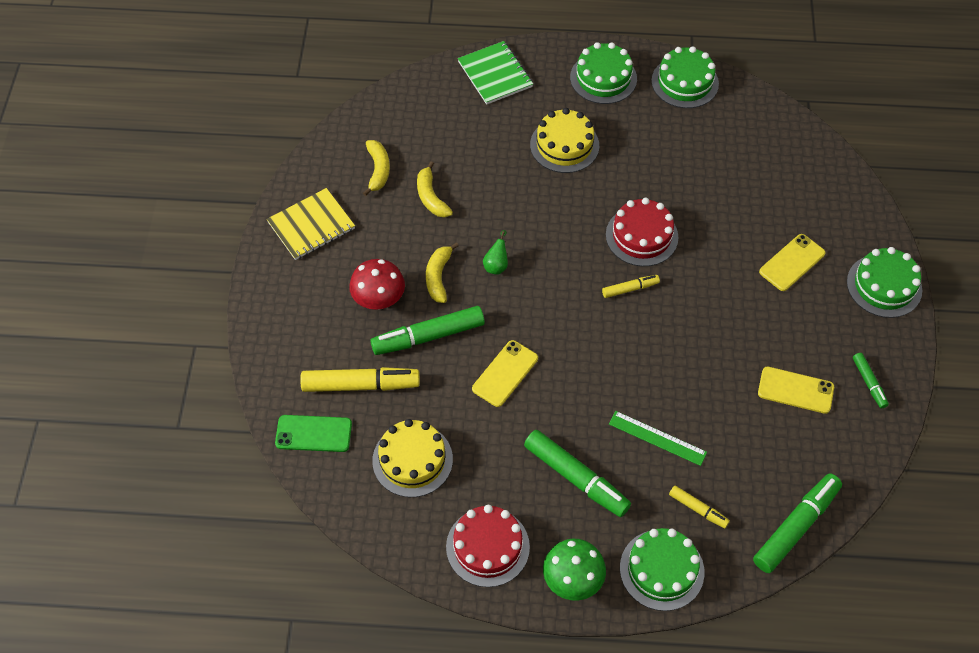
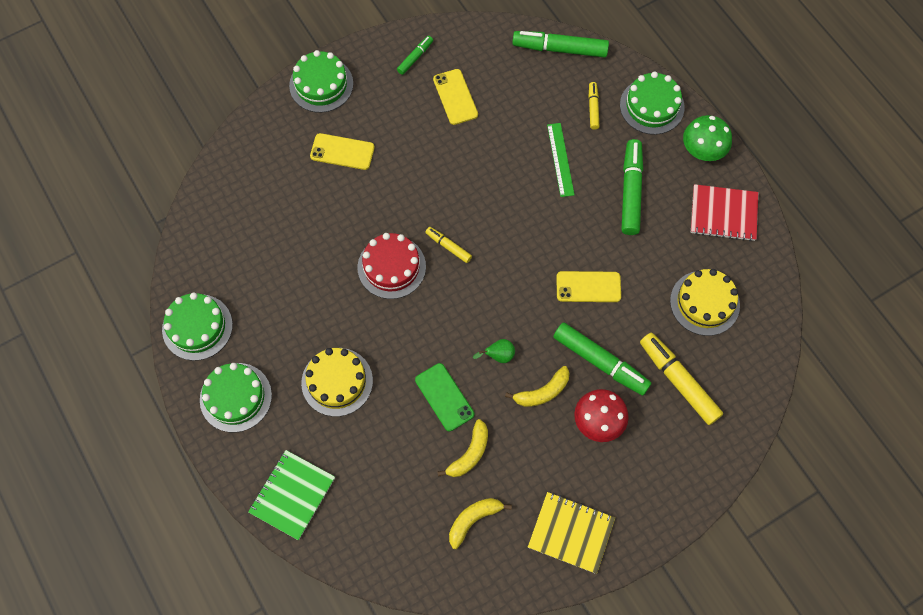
camera: 125 degrees left, 10 degrees up
green phone [275,415,352,452] -> green phone moved to [415,363,474,431]
red cake [446,505,530,587] -> red notebook [691,184,758,241]

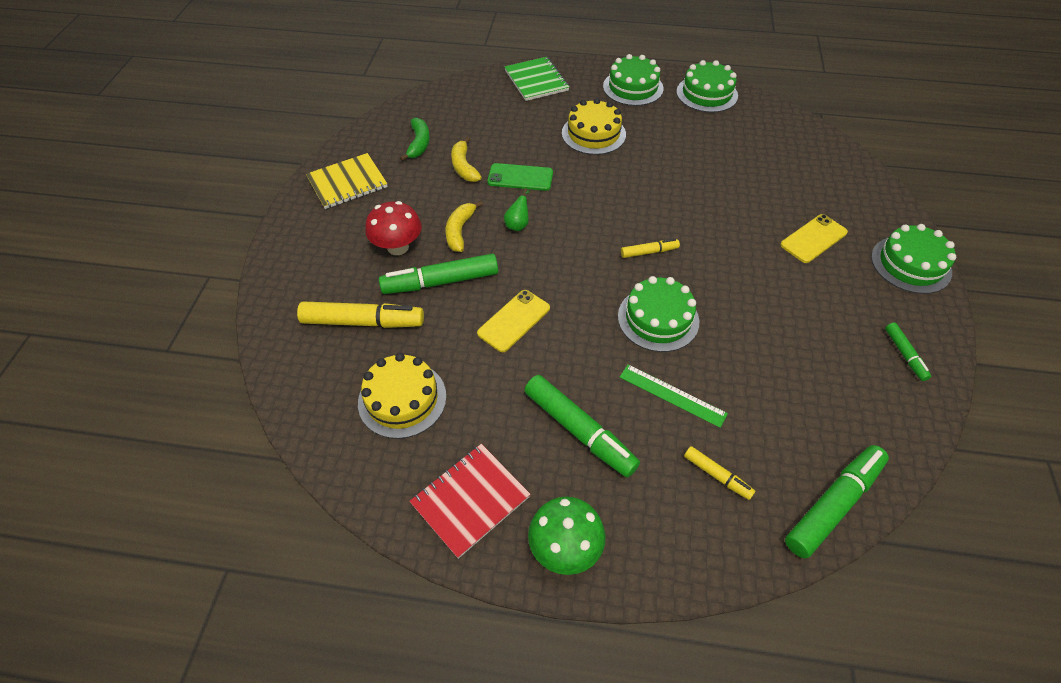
camera: 130 degrees right, 15 degrees down
red cake [358,233,426,299] -> none
yellow phone [433,69,478,125] -> none
yellow banana [449,498,512,549] -> green banana [400,118,430,161]
green cake [620,72,685,135] -> green cake moved to [618,276,699,352]

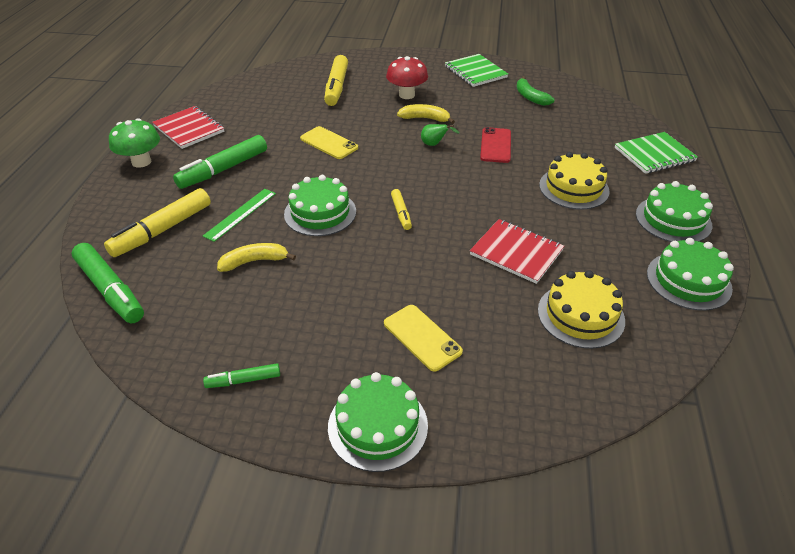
camera: 90 degrees right, 10 degrees down
yellow notebook [306,153,388,209] -> green notebook [445,54,508,87]
yellow cake [358,353,447,439] -> yellow cake moved to [538,270,625,349]
green marker [379,253,498,294] -> none
green banana [400,118,430,161] -> green banana turned 60 degrees clockwise [516,76,555,106]
yellow banana [451,137,482,182] -> yellow banana moved to [217,243,296,272]
green phone [487,163,553,191] -> red phone [480,127,511,163]
yellow marker [684,446,755,500] -> yellow marker [104,188,211,257], size x1.91
none -> red notebook [470,219,564,284]

